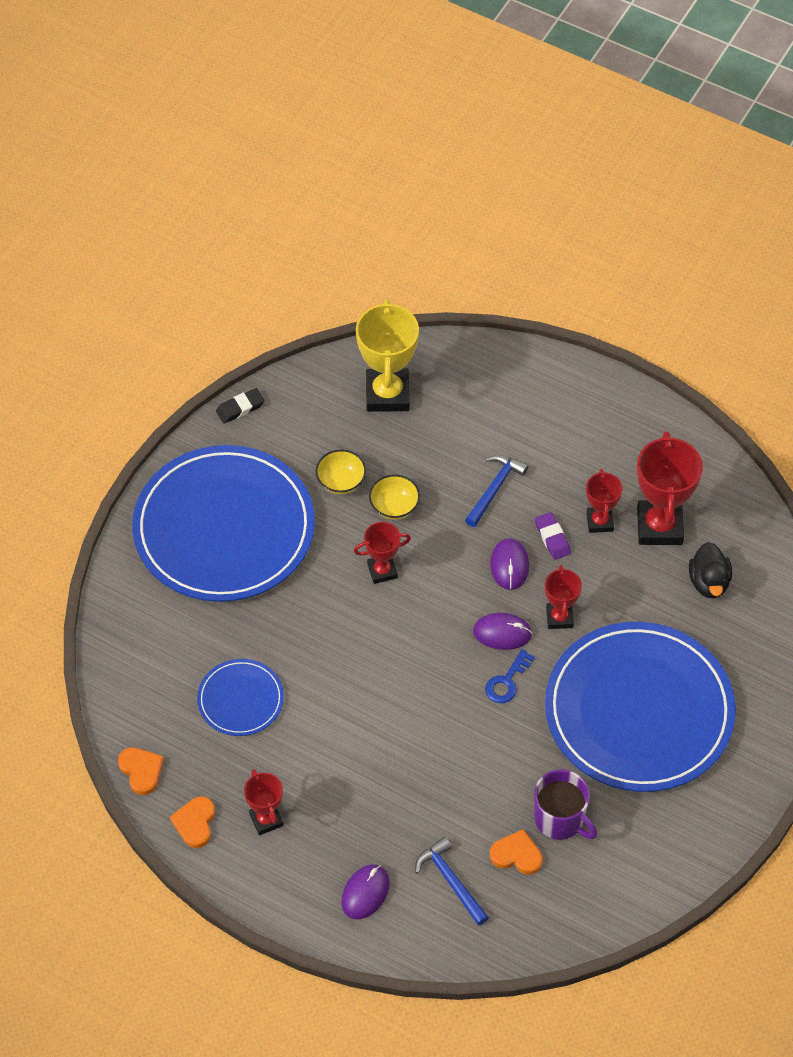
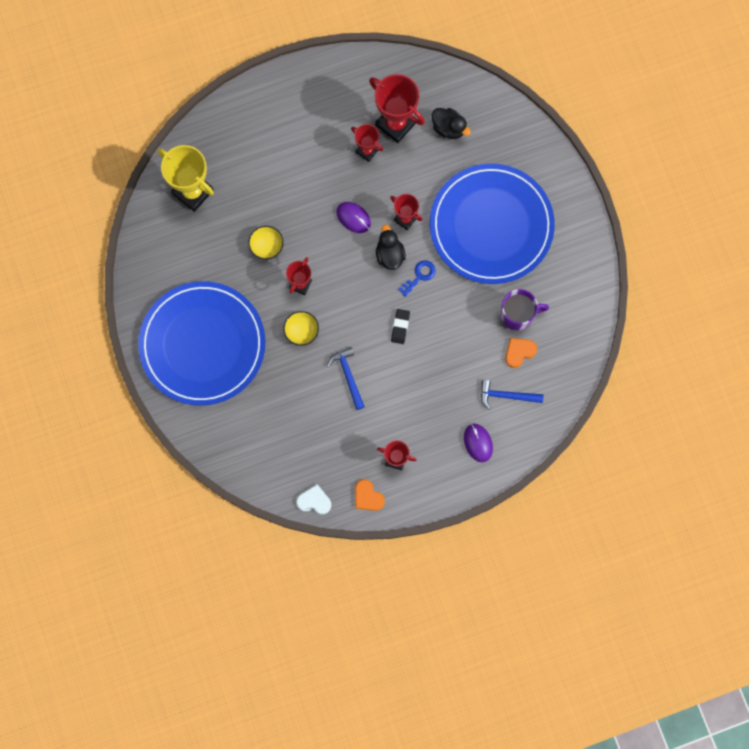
camera: 50 degrees left, 20 degrees up
orange heart [118,747,164,795] -> white heart [296,484,331,514]
blue plate [197,659,284,736] -> none
black eraser [216,388,265,424] -> black eraser moved to [391,309,410,344]
yellow bowl [316,450,366,494] -> yellow bowl moved to [283,311,319,346]
blue hammer [465,455,528,527] -> blue hammer moved to [327,347,365,410]
purple mouse [473,613,532,650] -> black duck [376,225,406,270]
blue key [485,649,535,703] -> blue key turned 120 degrees counterclockwise [398,260,435,297]
purple eraser [535,512,571,560] -> none

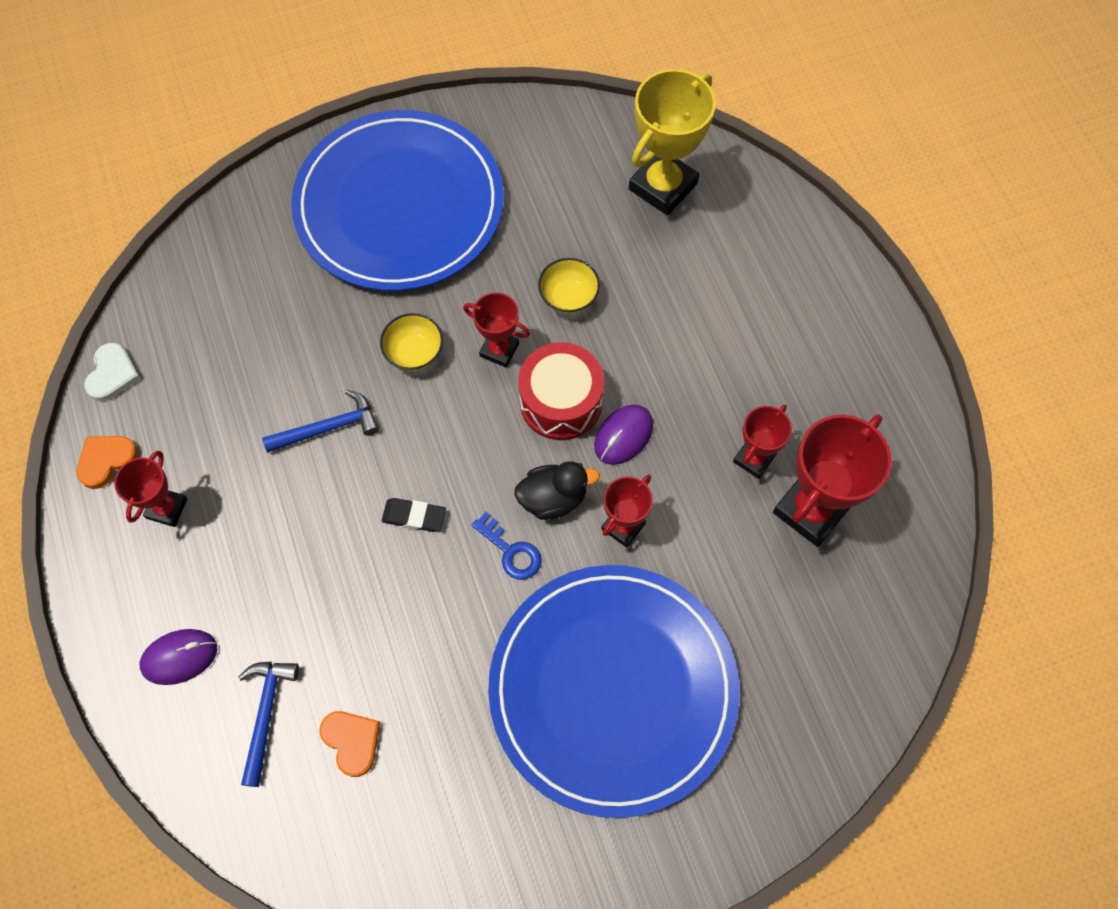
camera: 90 degrees right, 10 degrees down
black duck [432,108,471,139] -> none
purple mug [501,289,549,330] -> none
none -> red drum [518,342,604,440]

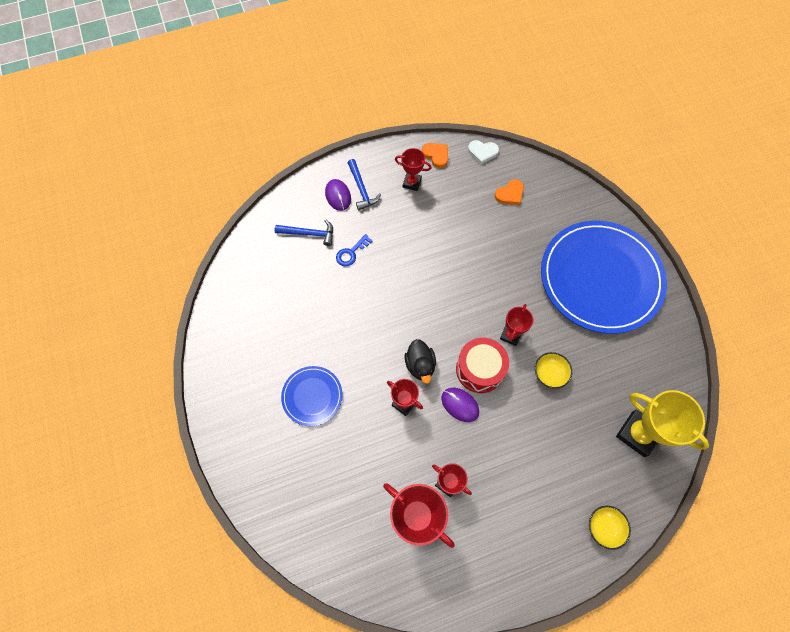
camera: 90 degrees right, 0 degrees up
blue hammer [262,390,379,453] -> blue hammer moved to [348,159,381,210]
orange heart [319,711,380,777] -> orange heart moved to [495,180,524,205]
yellow bowl [380,313,443,371] -> yellow bowl moved to [589,506,631,550]
black eraser [382,498,446,532] -> none
blue key [472,512,542,580] -> blue key moved to [336,234,372,266]
blue plate [488,565,740,818] -> blue plate [281,366,343,426], size x0.46

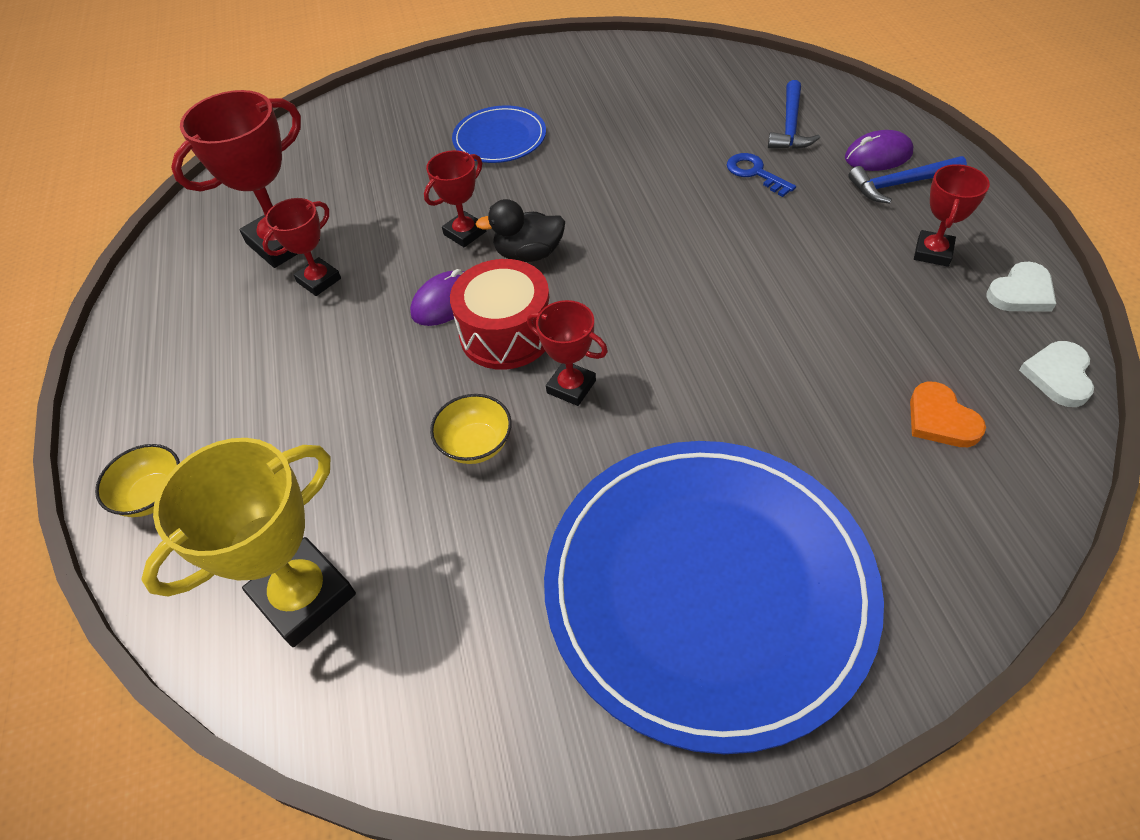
camera: 100 degrees right, 15 degrees down
orange heart [422,143,448,168] -> white heart [987,262,1056,312]

